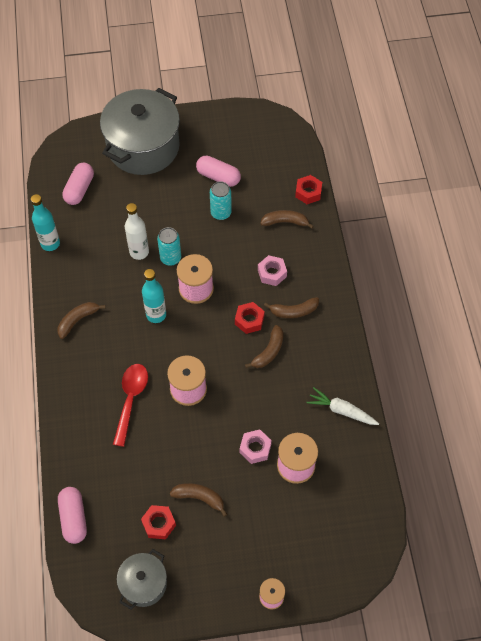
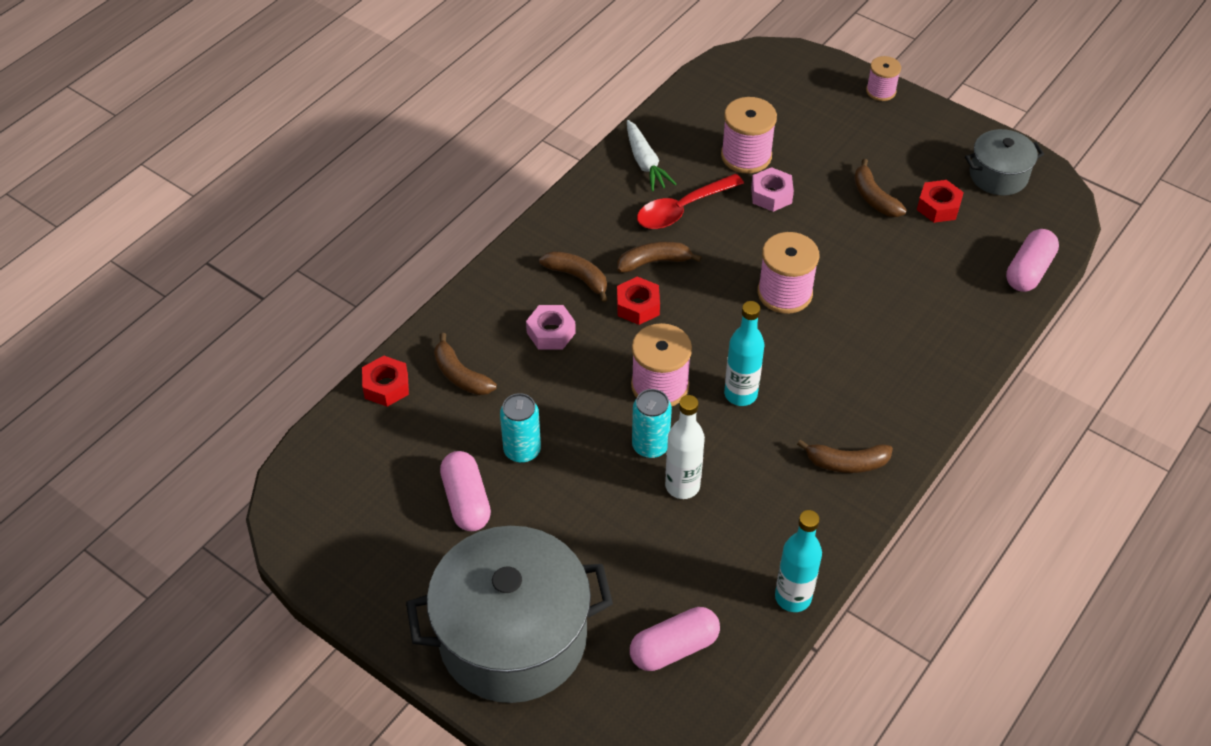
camera: 135 degrees left, 10 degrees down
red spoon [113,364,148,447] -> red spoon moved to [637,174,744,229]

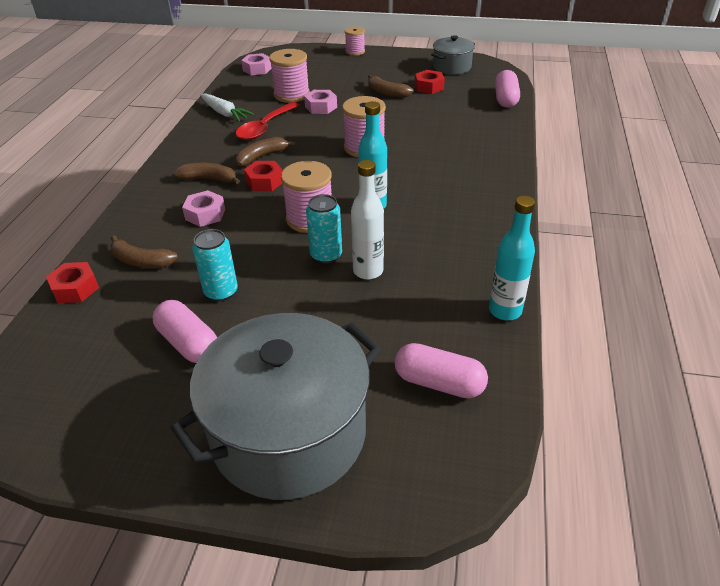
camera: 25 degrees left, 10 degrees down
pink capsule [630,607,720,671] -> pink capsule turned 75 degrees clockwise [395,343,488,399]
brown banana [797,440,893,473] -> none
none -> pink nut [241,53,272,75]

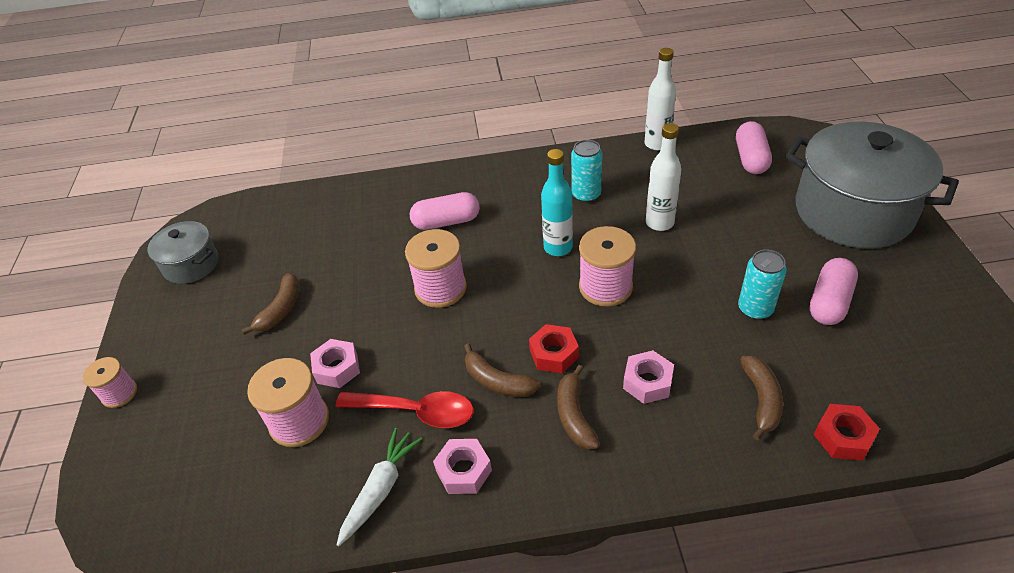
camera: 105 degrees left, 5 degrees up
pink nut [241,53,272,75] -> pink nut moved to [433,439,492,494]
turquoise can [306,194,342,264] -> turquoise can moved to [571,140,602,203]
red nut [415,70,445,94] -> none
turquoise bottle [489,196,535,320] -> white bottle [645,48,676,150]
pink capsule [495,70,520,108] -> pink capsule moved to [410,192,480,230]

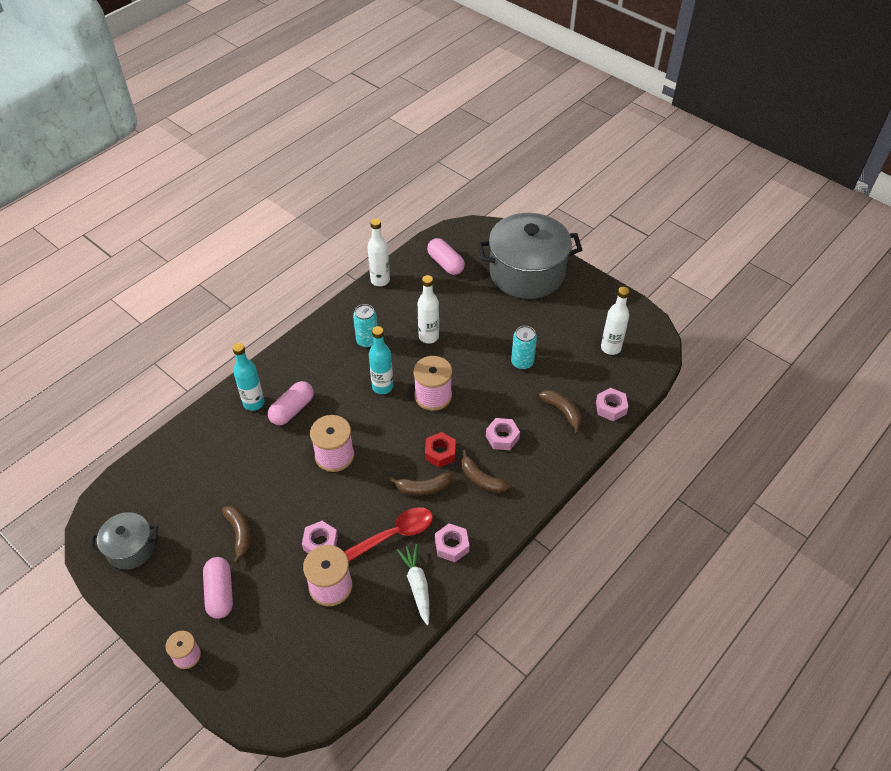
camera: 45 degrees left, 5 degrees up
pink capsule [809,258,858,325] -> pink capsule moved to [203,557,233,619]
red nut [814,404,880,461] -> pink nut [596,388,628,421]
none -> turquoise bottle [232,343,265,411]
none -> white bottle [601,287,629,355]

